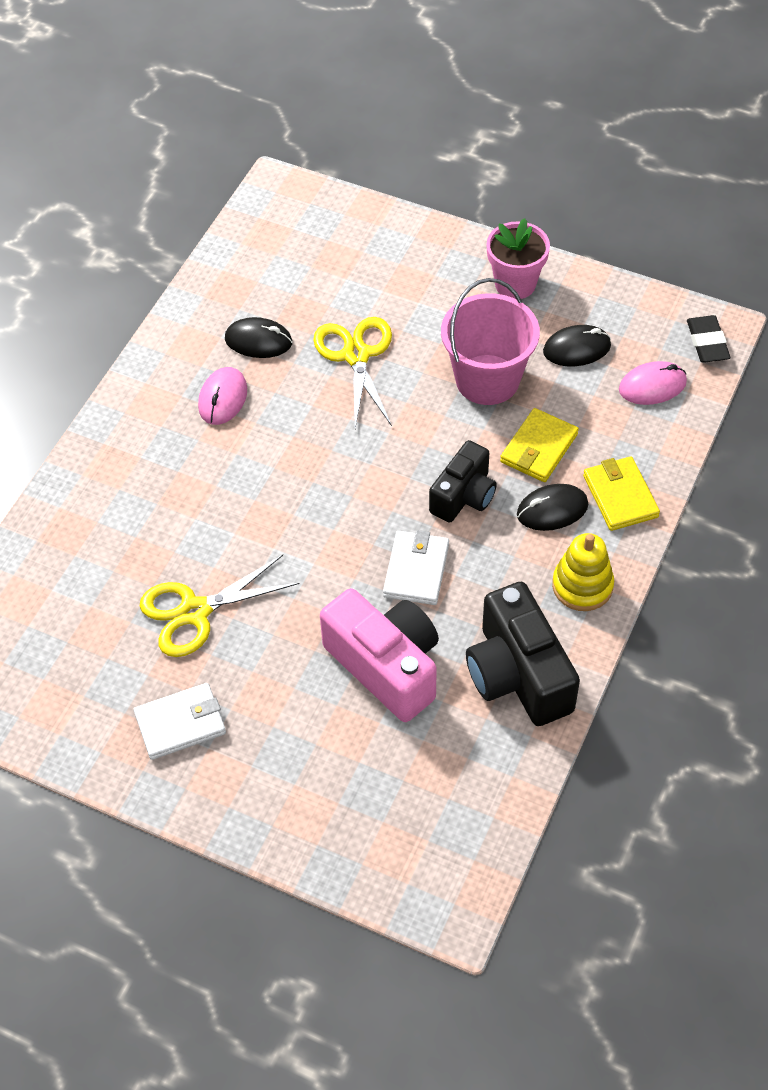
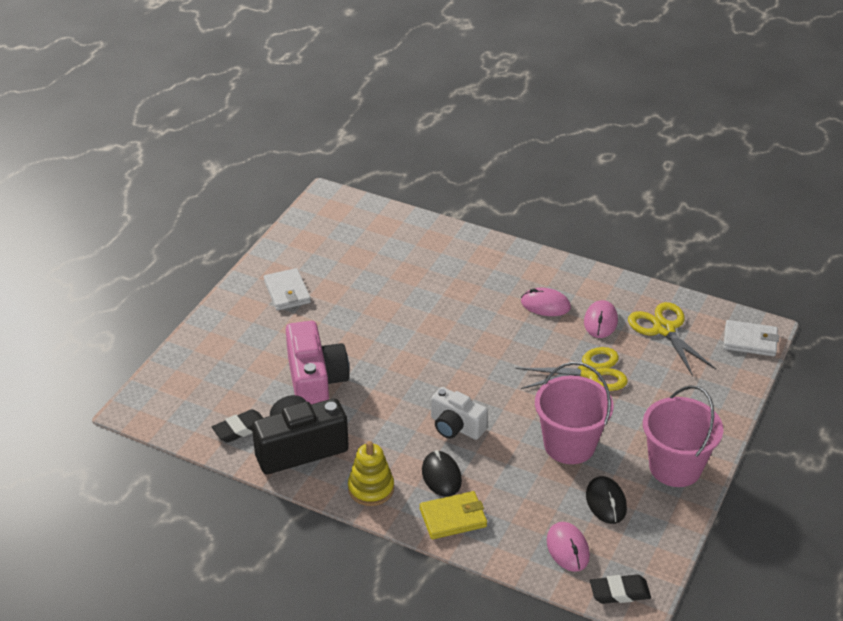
camera: 90 degrees right, 15 degrees down
yellow scissors [140,555,300,657] -> yellow scissors moved to [628,302,716,376]
black mouse [225,317,292,358] -> pink mouse [584,300,618,338]
pink camera [320,588,439,722] -> pink camera turned 60 degrees counterclockwise [286,321,349,404]
white wallet [383,530,449,605] -> white wallet moved to [723,320,779,356]
black camera [429,440,497,523] -> white camera [431,387,488,440]
pink flower pot [486,218,550,299] -> pink bucket [643,385,723,487]
yellow wallet [500,408,579,482] -> none
none -> black eraser [212,409,263,443]

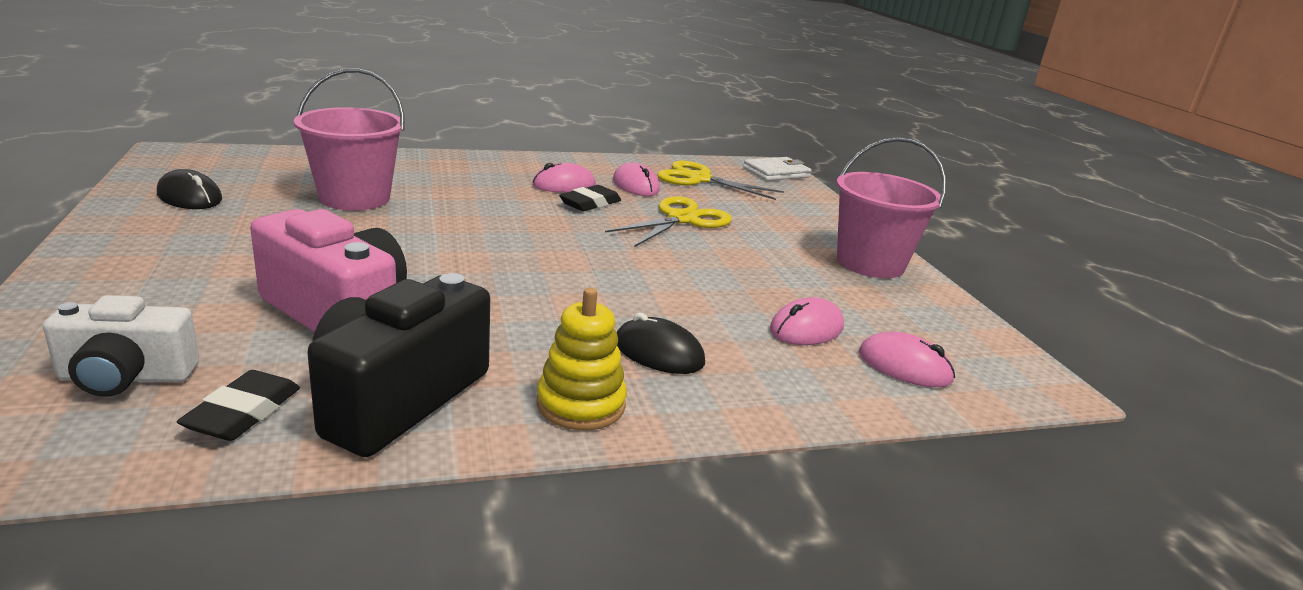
camera: 45 degrees left, 15 degrees down
white wallet [264,268,311,311] -> none
yellow wallet [420,491,487,539] -> none
white camera [431,387,488,440] -> white camera moved to [43,295,199,397]
pink bucket [535,362,613,464] -> pink bucket moved to [294,68,405,210]
black mouse [586,476,627,524] -> black mouse moved to [157,169,222,209]
black eraser [590,574,651,604] -> black eraser moved to [559,185,621,211]
none -> pink mouse [770,297,844,345]

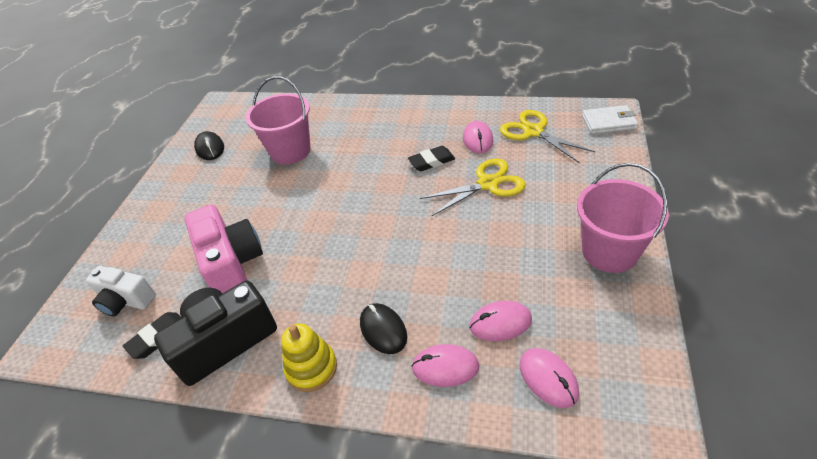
camera: 35 degrees right, 20 degrees up
pink mouse [532,163,596,192] -> pink mouse moved to [412,344,479,387]

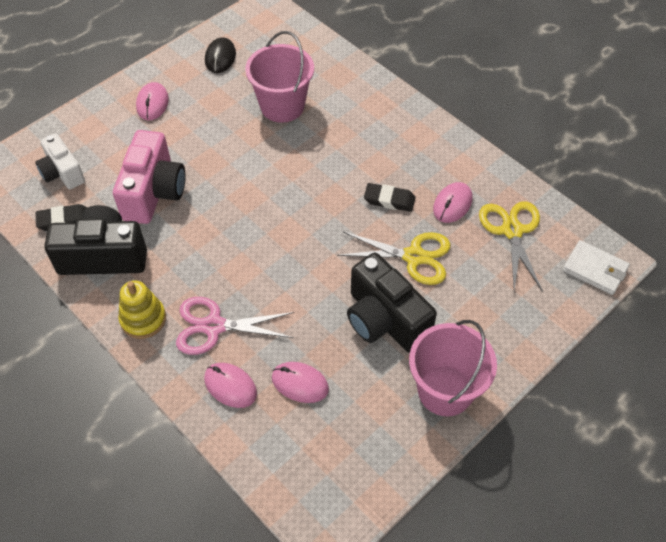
camera: 30 degrees right, 10 degrees up
black mouse [360,303,407,354] -> pink scissors [176,297,294,355]
pink mouse [520,348,579,408] -> pink mouse moved to [136,82,169,121]
none -> black camera [347,253,437,353]

